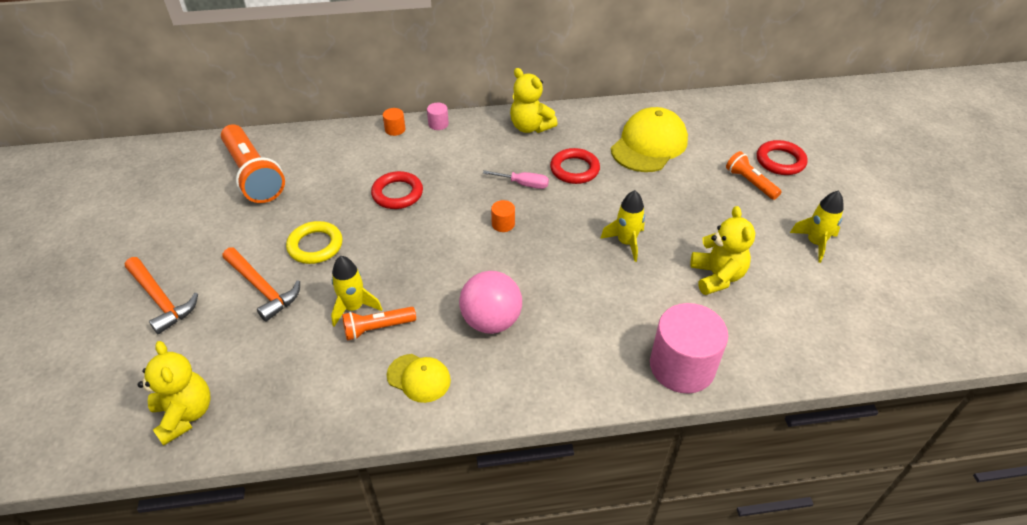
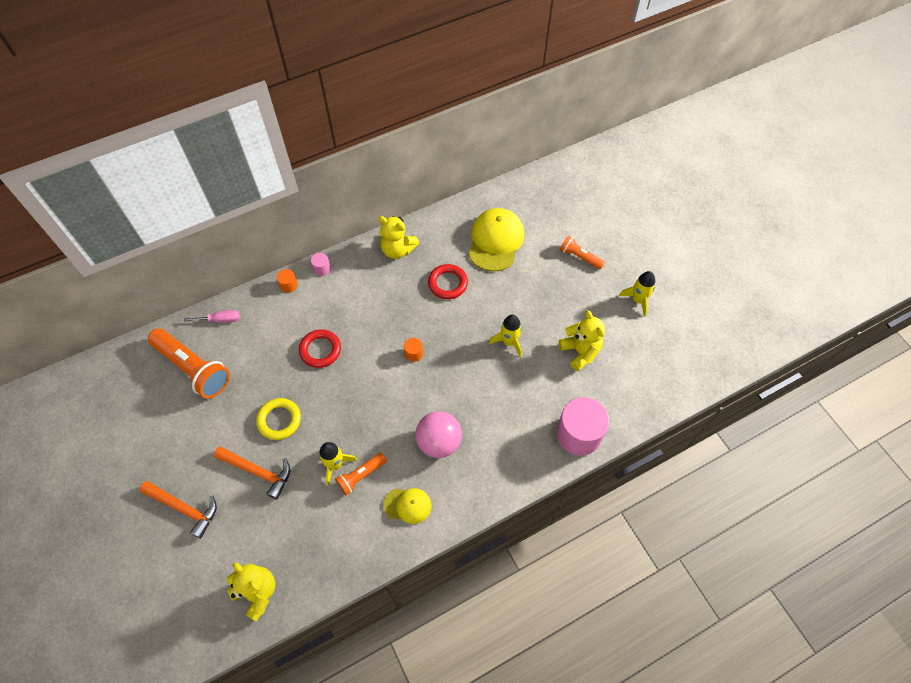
camera: 20 degrees left, 15 degrees up
pink screwdriver [483,170,549,189] -> pink screwdriver moved to [184,310,240,323]
red ring [757,140,808,175] -> none

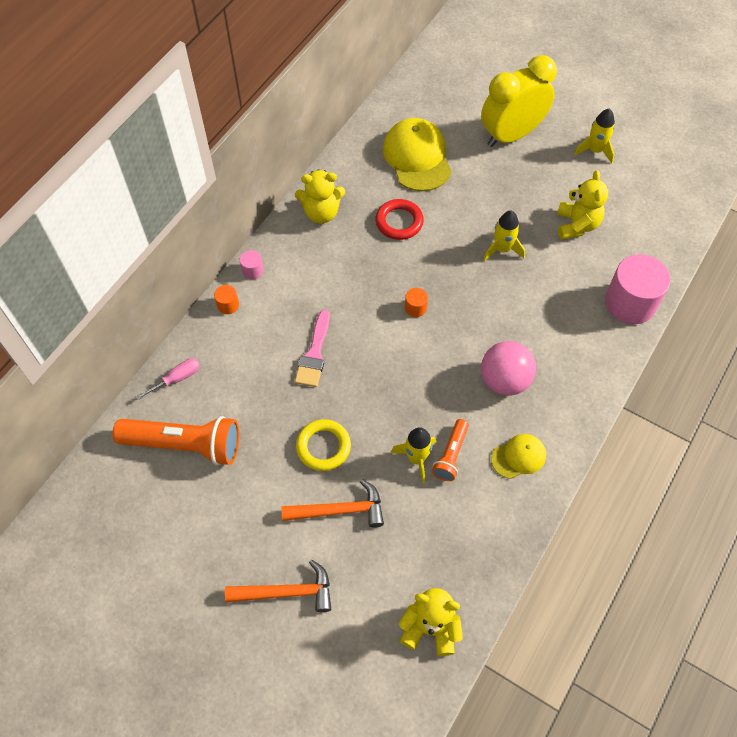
camera: 30 degrees left, 0 degrees up
red ring [299,329,341,368] -> pink brush [295,310,330,387]
yellow teddy bear [559,310,605,371] -> yellow teddy bear turned 60 degrees clockwise [557,170,608,240]
orange flashlight [560,235,605,270] -> yellow clock [481,55,557,147]

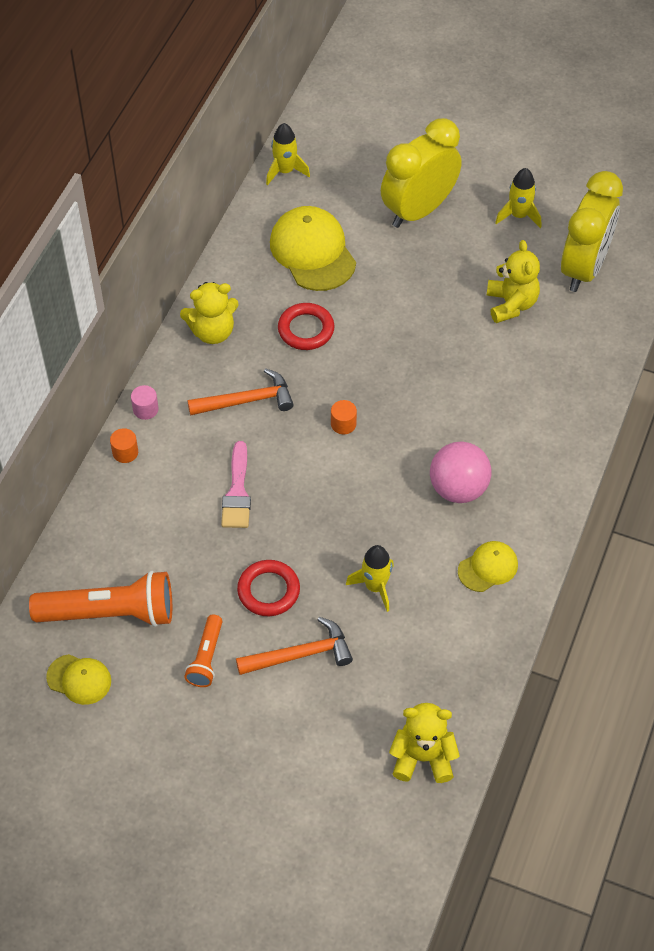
camera: 10 degrees left, 5 degrees down
pink screwdriver [136,358,200,400] -> none
orange hammer [225,560,331,612] -> orange hammer moved to [187,368,294,416]
yellow ring [296,419,351,471] -> red ring [237,560,300,616]
orange flashlight [432,419,469,481] -> orange flashlight moved to [184,614,222,687]
yellow rocket [483,211,525,261] -> yellow rocket moved to [266,123,310,185]
pink cylinder [605,254,671,324] -> none
none -> yellow cap [46,654,111,705]
none -> yellow clock [561,171,623,292]

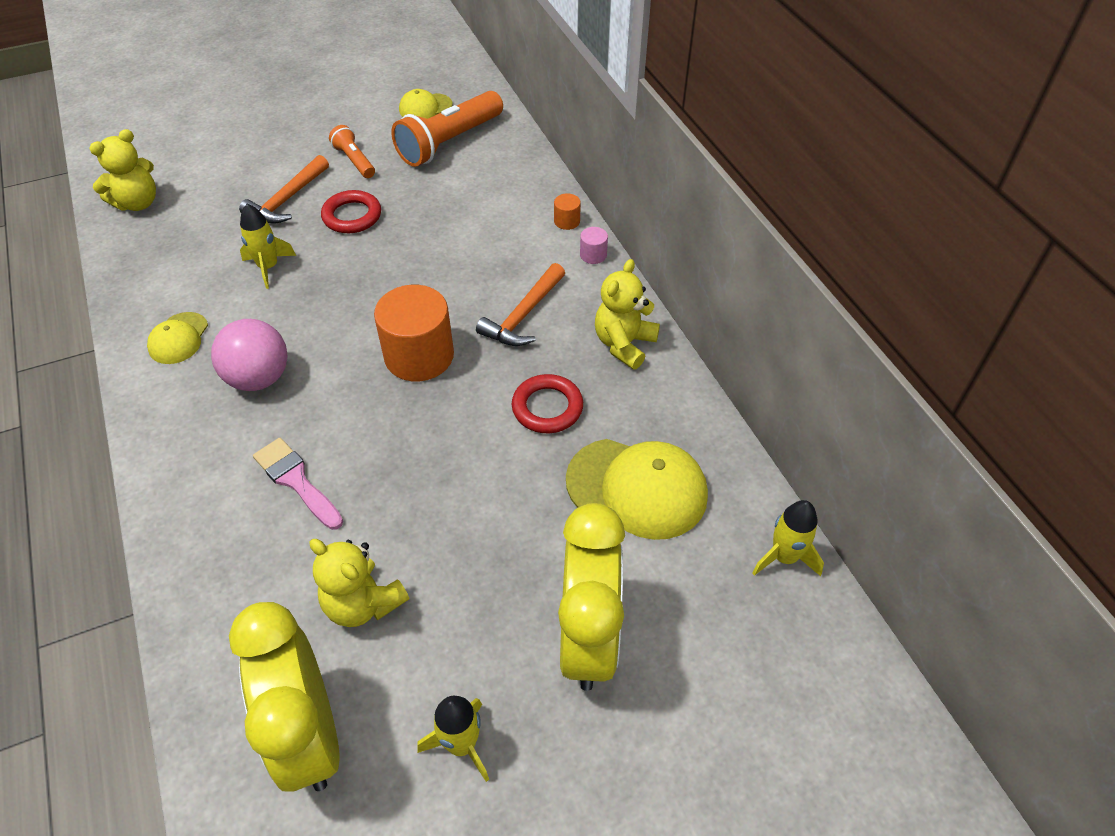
camera: 135 degrees right, 5 degrees down
pink brush [221,441,251,528] -> pink brush moved to [253,438,343,530]
orange cylinder [331,400,357,434] -> orange cylinder [374,285,454,381], size x2.33

